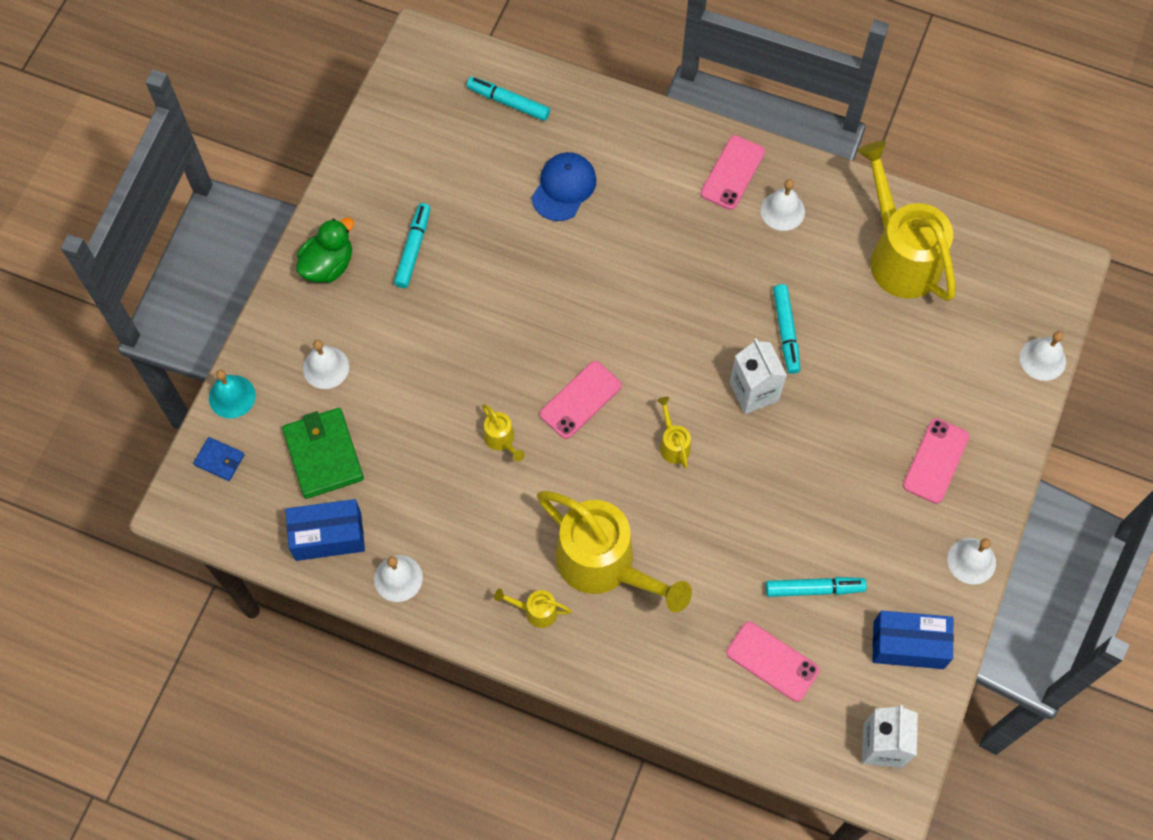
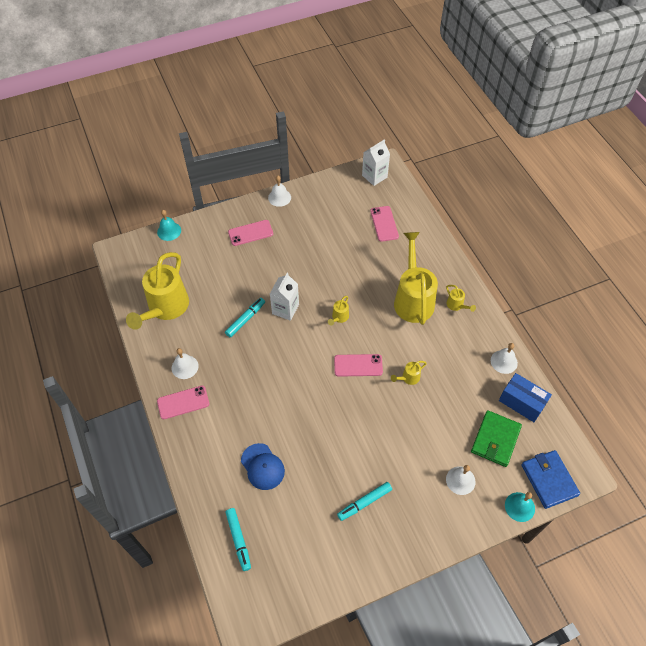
camera: 135 degrees left, 10 degrees down
blue wallet [193,437,245,481] -> blue wallet [521,450,580,509], size x1.94
green duck [296,217,354,283] -> none
yellow watering can [482,404,525,462] -> yellow watering can turned 135 degrees counterclockwise [391,361,427,385]
blue cap [532,152,596,221] -> blue cap turned 105 degrees counterclockwise [241,443,285,490]
turquoise marker [766,577,867,597] -> none
blue box [872,611,954,669] -> none
white bell [1020,331,1066,381] -> turquoise bell [157,210,181,241]

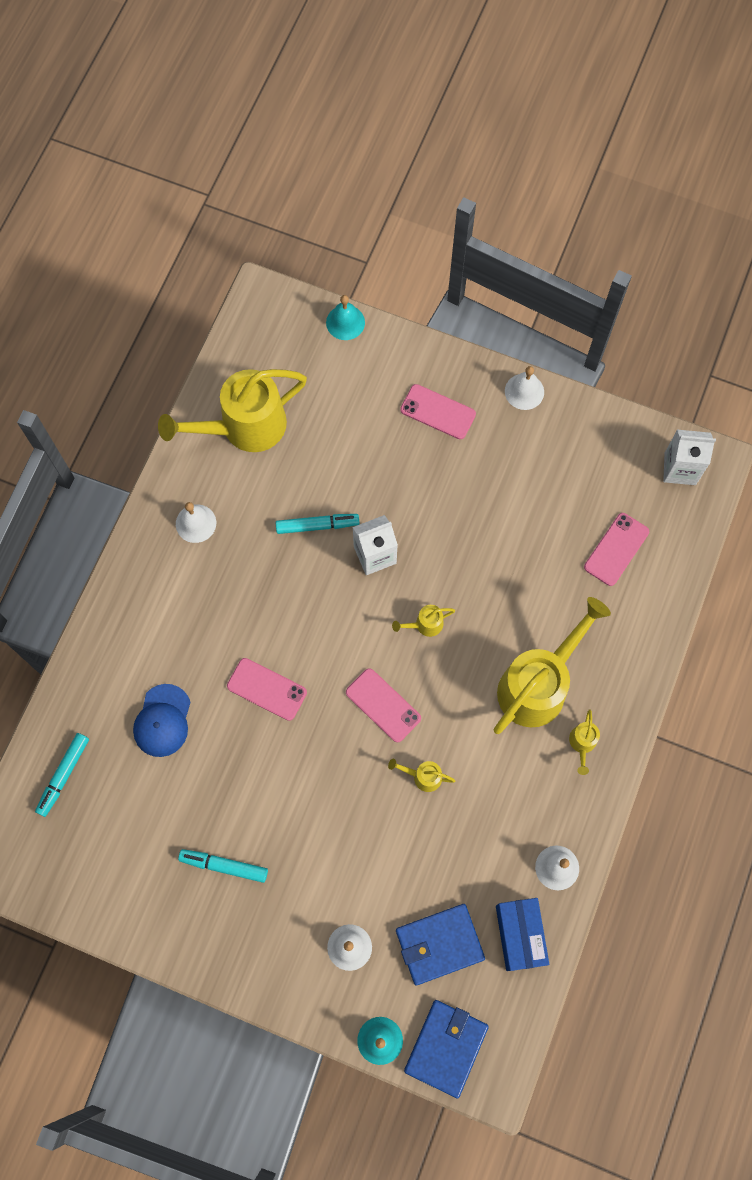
camera: 45 degrees right, 15 degrees up
pink phone [157,386,209,419] -> pink phone moved to [227,658,307,721]
green wallet [471,410,522,467] -> blue wallet [396,904,485,985]

